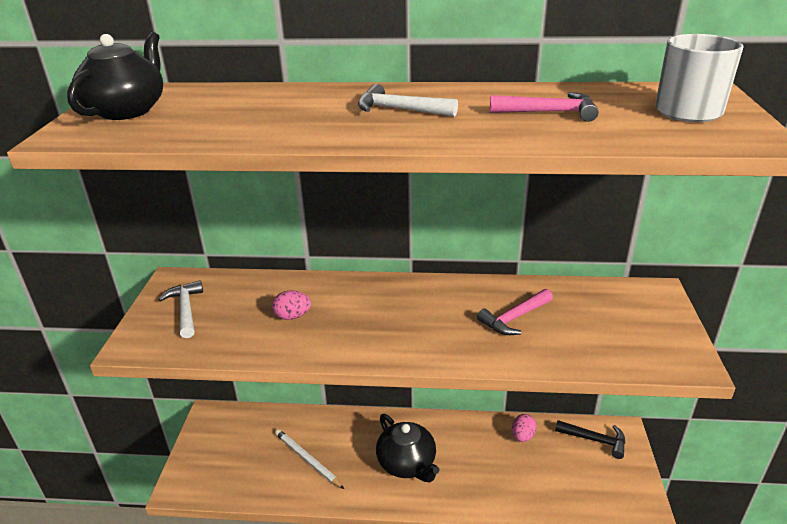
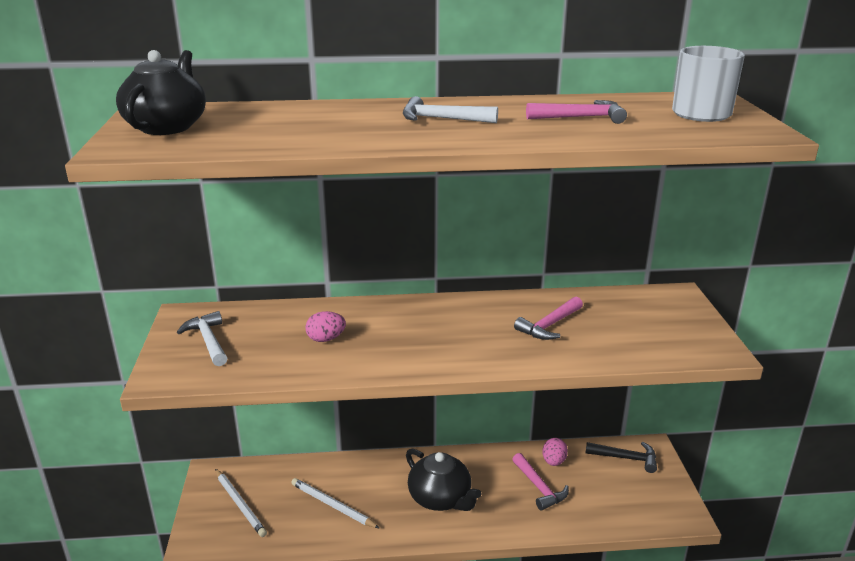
camera: 10 degrees left, 5 degrees down
none -> white pencil [215,469,267,537]
none -> pink hammer [512,453,569,511]

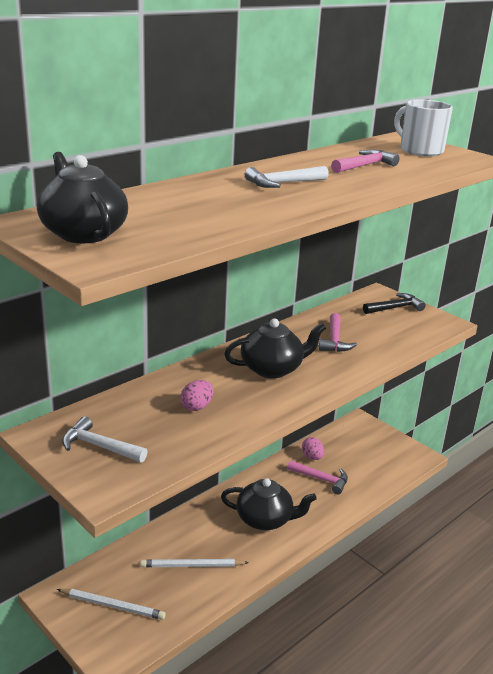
camera: 40 degrees left, 0 degrees up
black hammer [585,442,657,473] -> black hammer moved to [363,293,426,314]
none -> black teapot [224,318,326,378]

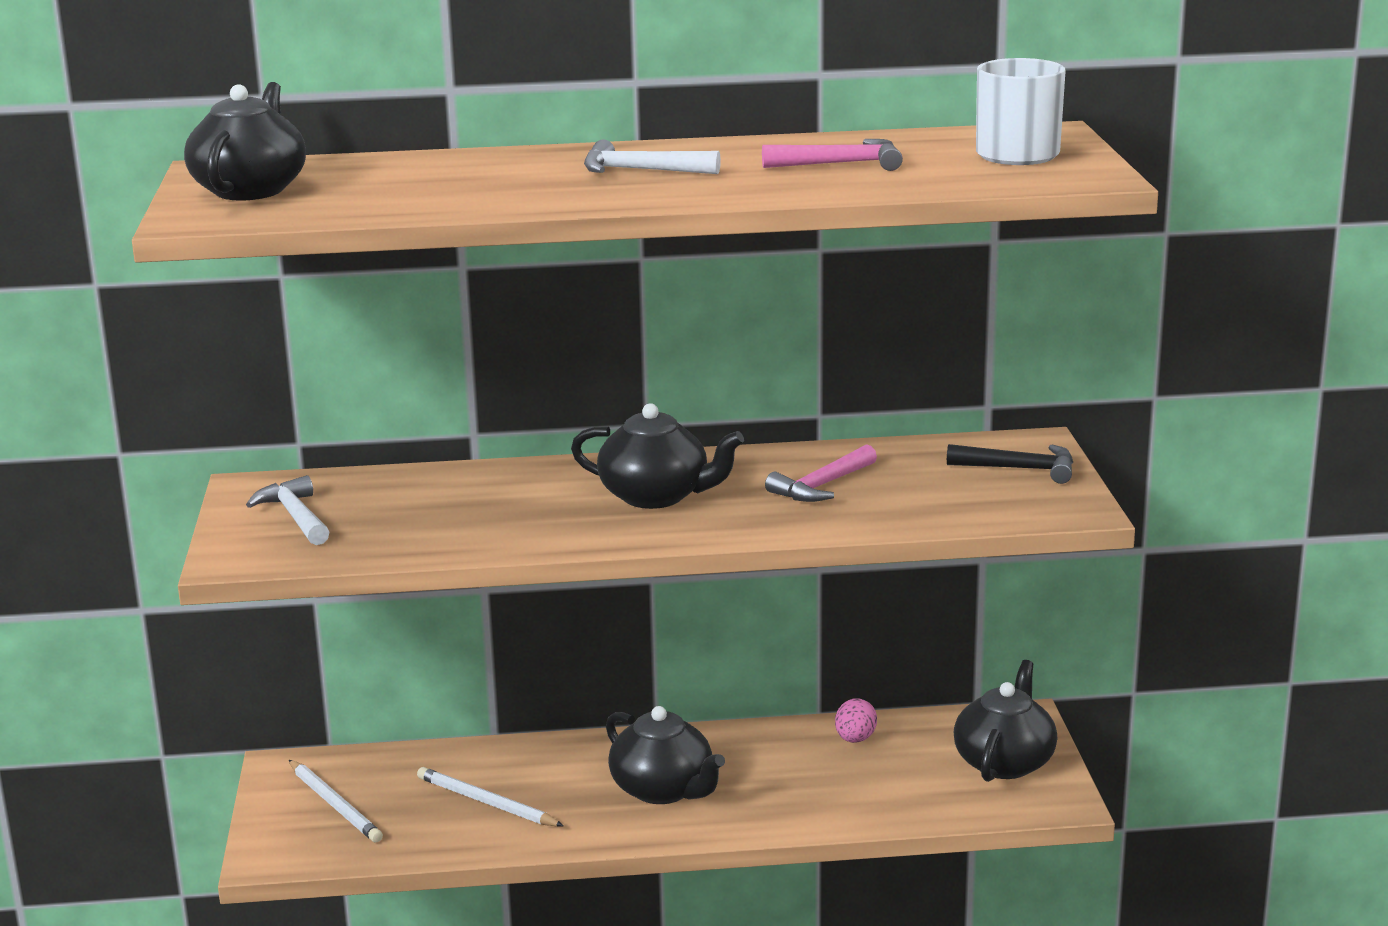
camera: 40 degrees right, 5 degrees down
pink egg [180,380,213,411] -> none
pink hammer [288,460,348,494] -> none
none -> black teapot [954,660,1057,782]

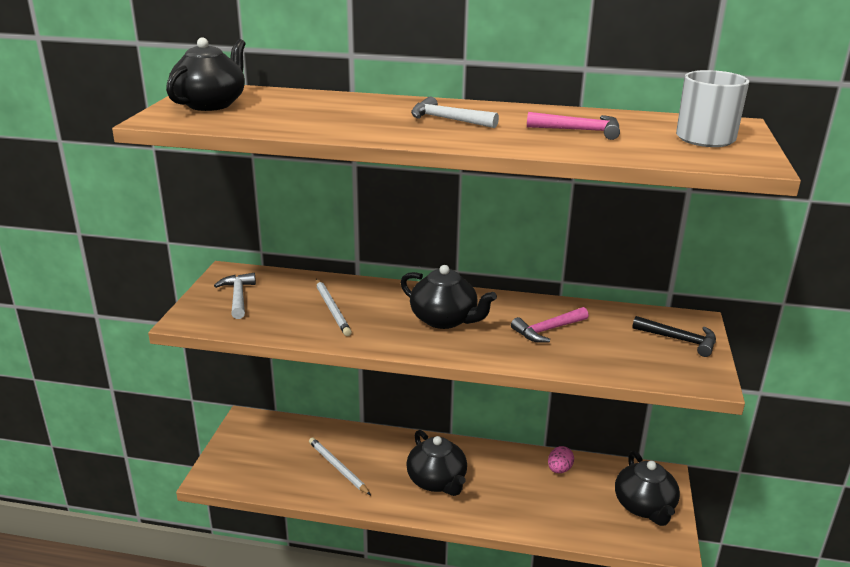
camera: 15 degrees right, 5 degrees up
white pencil [289,760,383,842] -> white pencil moved to [316,279,352,336]
black teapot [954,660,1057,782] -> black teapot turned 135 degrees clockwise [615,451,680,526]

